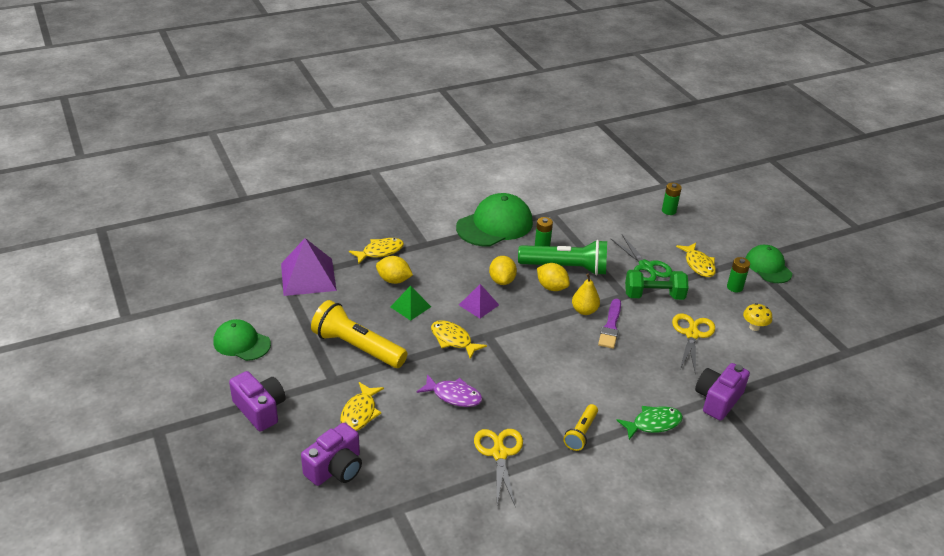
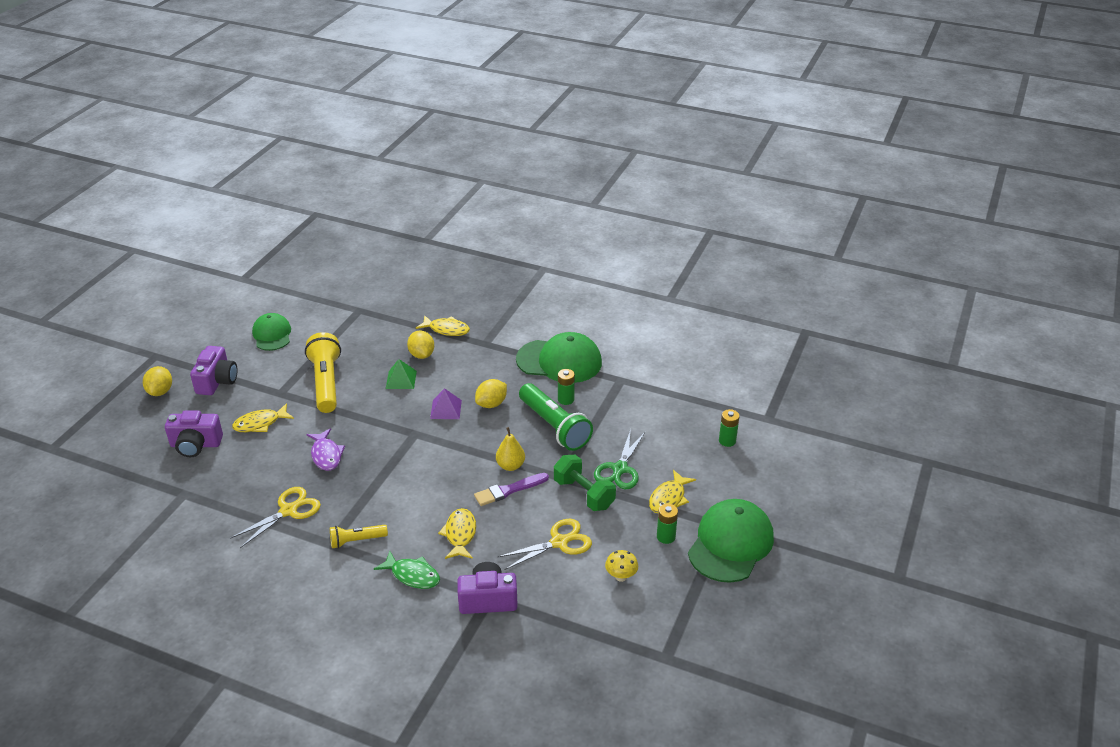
camera: 50 degrees right, 0 degrees up
purple pyramid [281,238,337,296] -> none
yellow fish [431,320,487,359] -> yellow fish moved to [438,508,476,559]
yellow lemon [537,263,570,291] -> yellow lemon moved to [143,366,172,396]
green cap [746,245,792,283] -> green cap [688,499,774,583], size x1.61

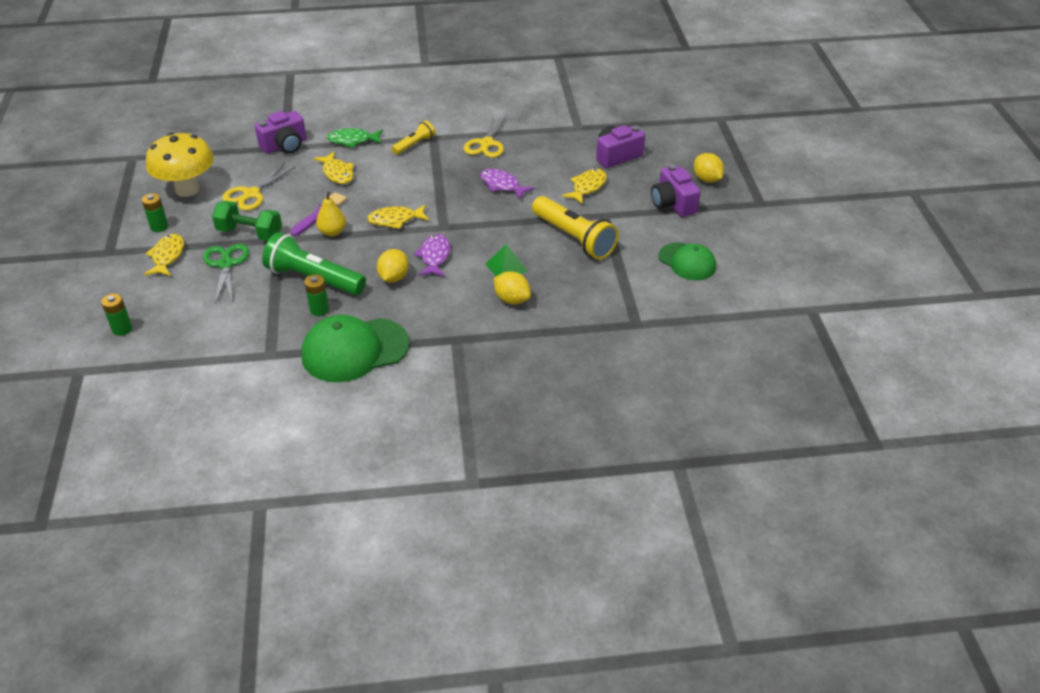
camera: 150 degrees right, 5 degrees up
yellow fish [416,315,470,336] -> yellow fish moved to [367,204,429,229]
purple pyramid [430,388,462,419] -> purple fish [414,234,450,277]
yellow mushroom [605,550,638,582] -> yellow mushroom [146,132,214,197], size x2.30
green cap [688,499,774,583] -> none

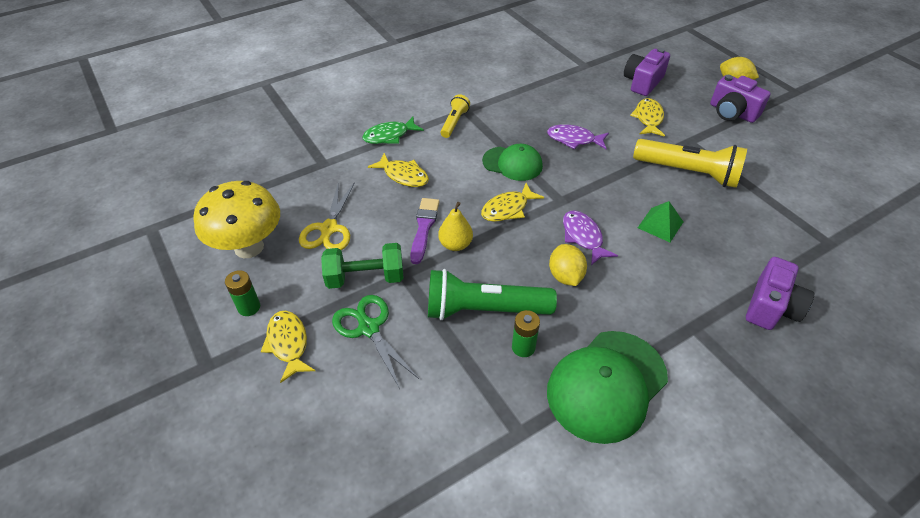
camera: 25 degrees left, 5 degrees up
green battery [101,294,132,336] -> none
purple camera [255,111,307,154] -> purple camera moved to [746,257,814,330]
yellow scissors [464,115,507,158] -> none
yellow lemon [494,271,531,304] -> none
green cap [659,243,716,280] -> green cap moved to [482,144,543,181]

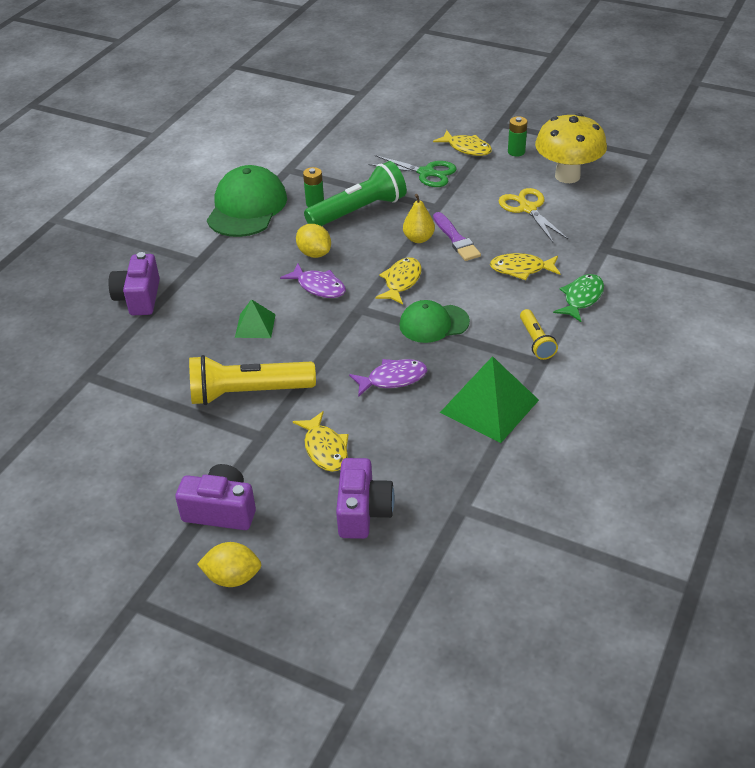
camera: 150 degrees right, 5 degrees down
green dumbbell [321,243,404,289] -> none
none -> green pyramid [440,356,539,443]

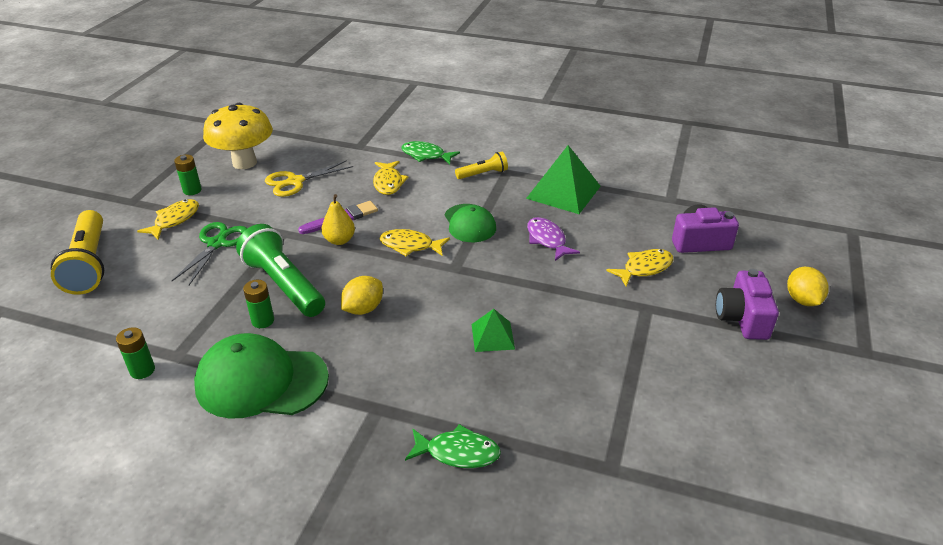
camera: 100 degrees left, 5 degrees down
purple camera [108,252,160,315] -> green fish [405,424,501,468]
yellow flashlight [189,355,316,405] -> yellow flashlight moved to [51,210,104,295]
purple fish [280,264,346,298] -> none
none -> green battery [116,327,155,379]

